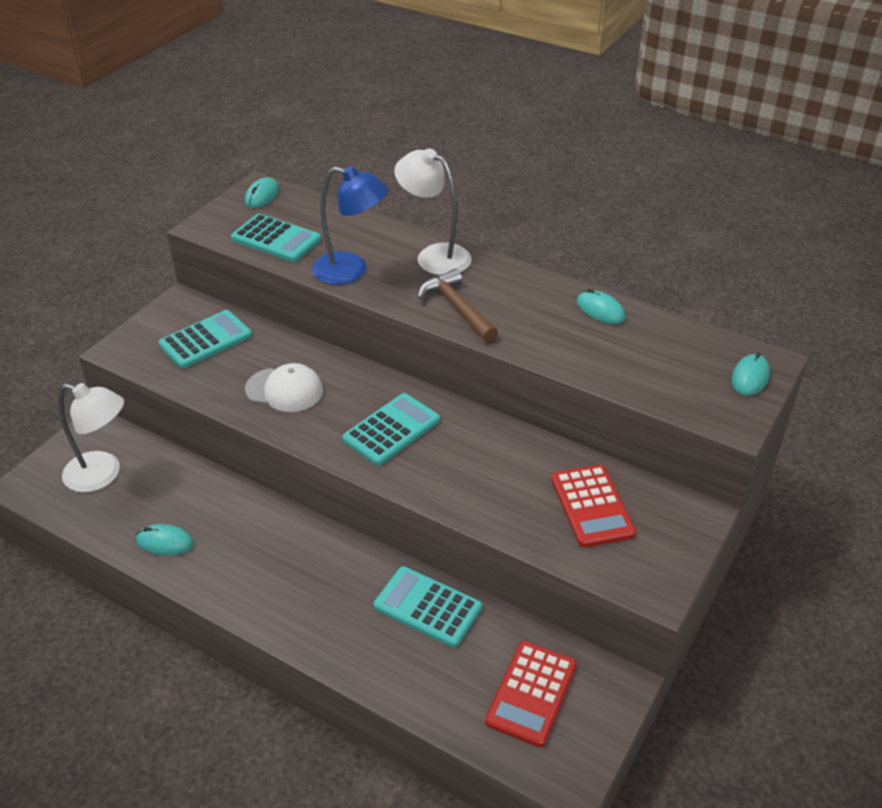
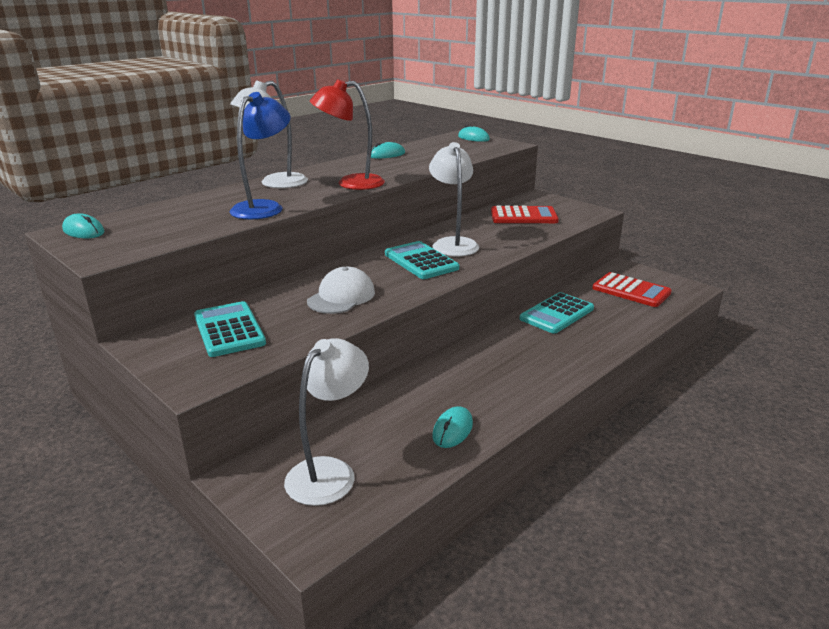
camera: 75 degrees left, 15 degrees down
turquoise calculator [231,214,321,262] -> none
brown hammer [417,269,498,342] -> red lamp [310,79,385,190]
none -> white lamp [429,142,479,257]

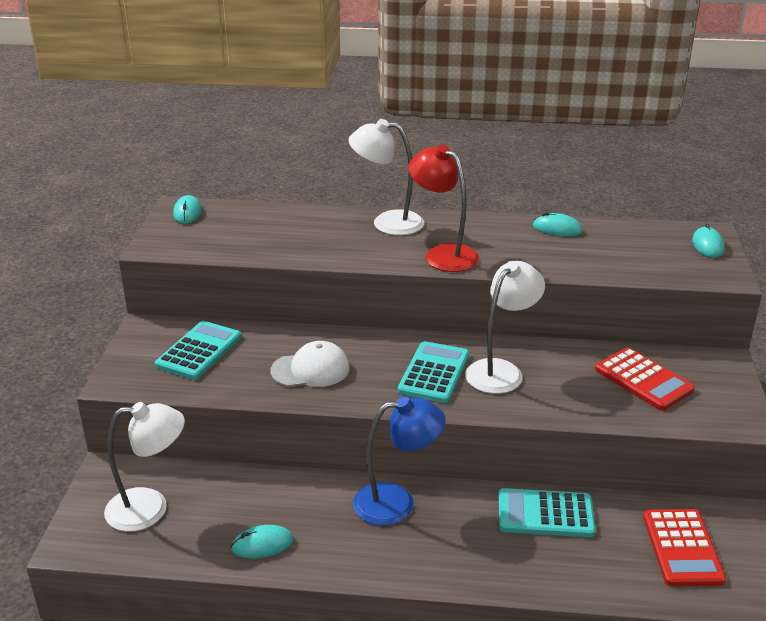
camera: 50 degrees right, 5 degrees up
blue lamp [230,92,291,220] -> blue lamp moved to [353,396,446,526]

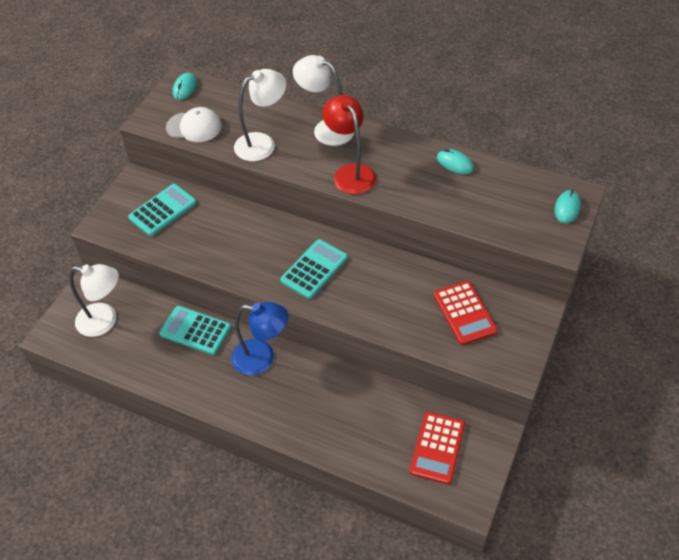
camera: 20 degrees right, 20 degrees up
turquoise mouse [231,525,294,558] -> none
white cap [270,341,350,387] -> white cap moved to [166,107,222,142]
white lamp [465,261,545,394] -> white lamp moved to [234,69,286,161]
turquoise calculator [498,488,596,537] -> turquoise calculator moved to [159,306,231,355]

